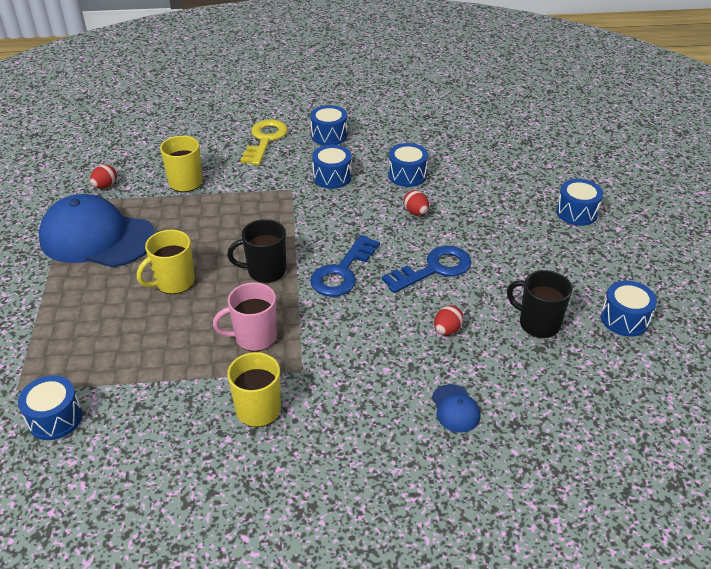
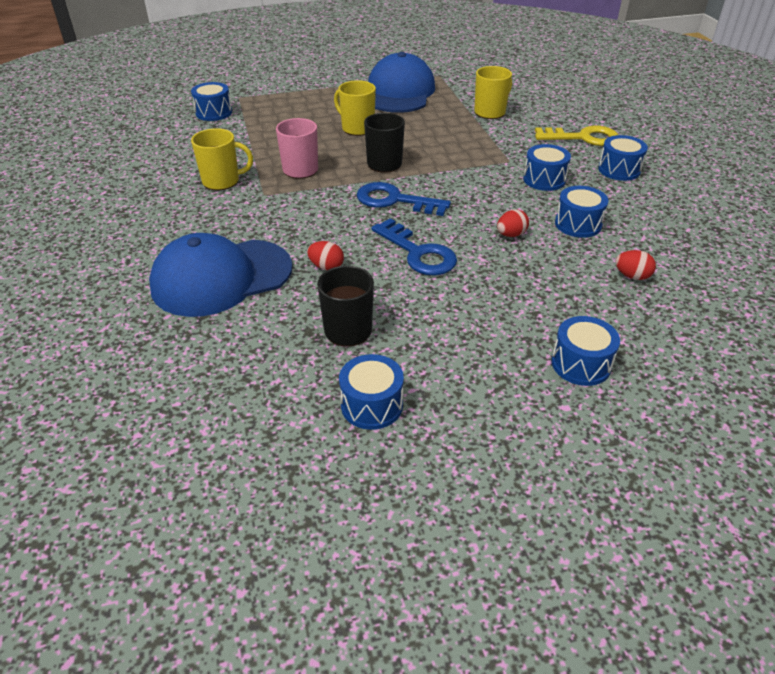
camera: 80 degrees right, 0 degrees up
red egg [90,164,117,189] -> red egg moved to [615,250,656,280]
blue cap [432,384,480,433] -> blue cap [149,233,292,317], size x2.43

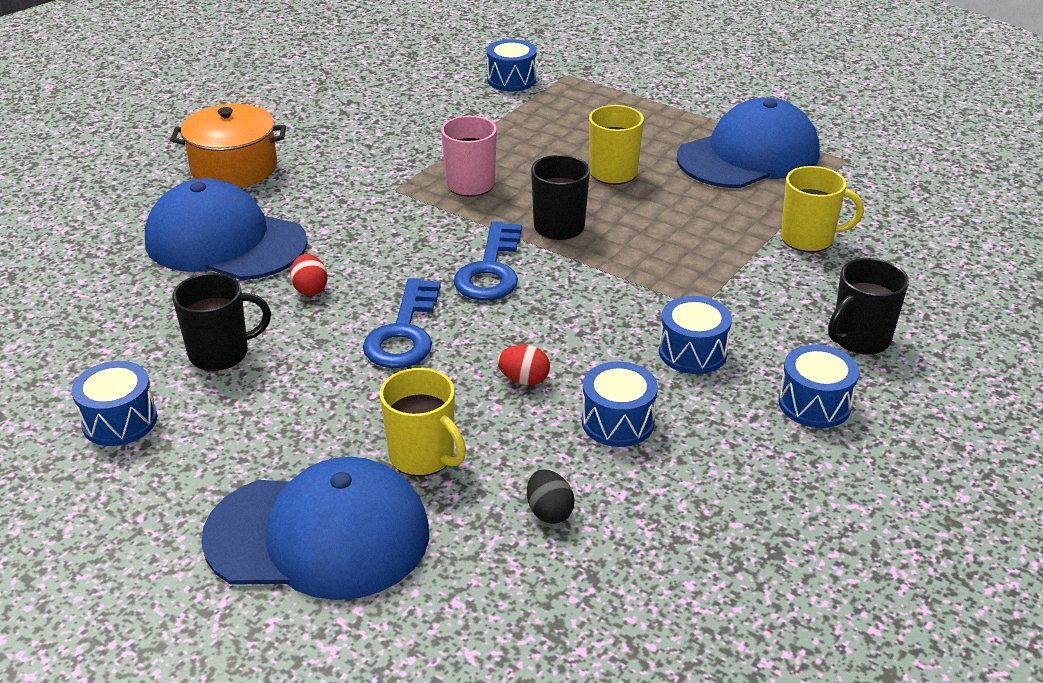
camera: 50 degrees right, 5 degrees down
yellow mug [191,128,253,190] -> yellow mug moved to [380,368,466,477]
blue key [357,182,451,216] -> blue key turned 150 degrees counterclockwise [453,221,522,301]
yellow key [535,126,618,146] -> black mug [828,258,909,354]
blue drum [552,316,620,386] -> blue cap [201,457,429,600]
red egg [615,250,656,280] -> black egg [527,469,575,524]
none -> orange pot [170,104,286,188]

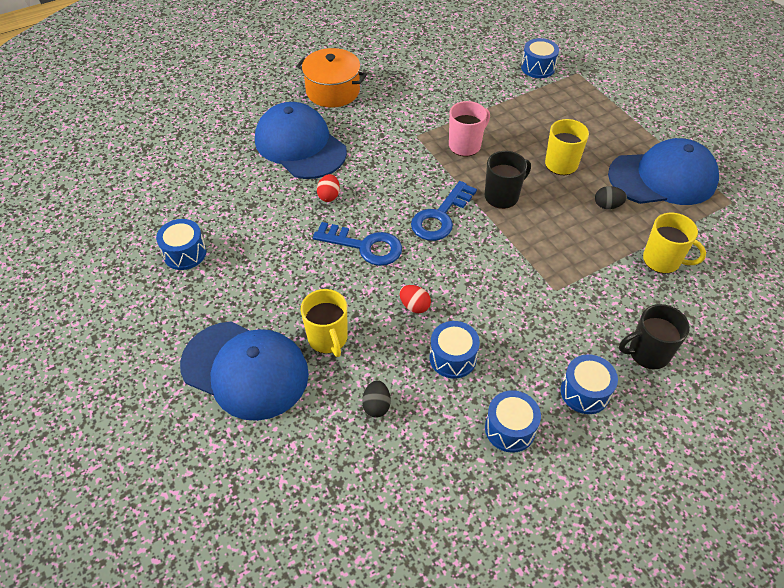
camera: 25 degrees right, 15 degrees up
black mug [172,273,271,371] -> none
blue key [363,278,441,368] -> blue key turned 105 degrees counterclockwise [313,222,402,266]
blue drum [659,296,732,374] -> blue drum moved to [485,390,541,453]
none -> black egg [595,186,627,209]

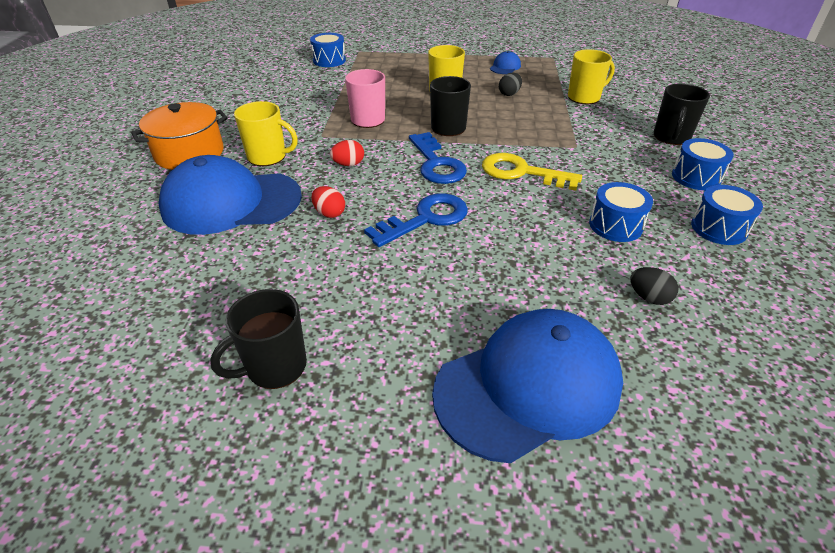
camera: 55 degrees left, 10 degrees down
blue drum [156,219,206,270] -> black mug [210,289,307,389]
yellow mug [301,289,347,357] -> yellow mug moved to [234,101,298,166]
red egg [400,285,431,313] -> red egg moved to [330,140,364,166]
blue cap [608,138,719,205] -> blue cap [490,51,521,74], size x0.41
none -> yellow key [482,153,582,191]

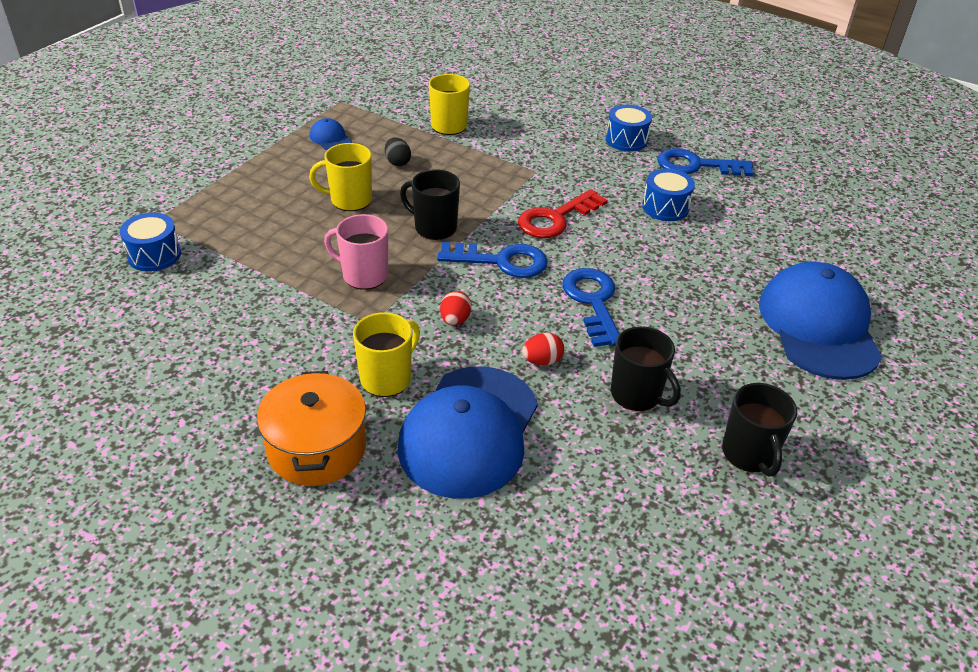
camera: 65 degrees left, 0 degrees up
yellow key [482,153,582,191] -> red key [518,189,608,238]
black egg [630,267,678,305] -> none
black mug [654,83,710,145] -> black mug moved to [611,326,681,411]
blue drum [691,185,763,245] -> blue key [657,148,753,177]

